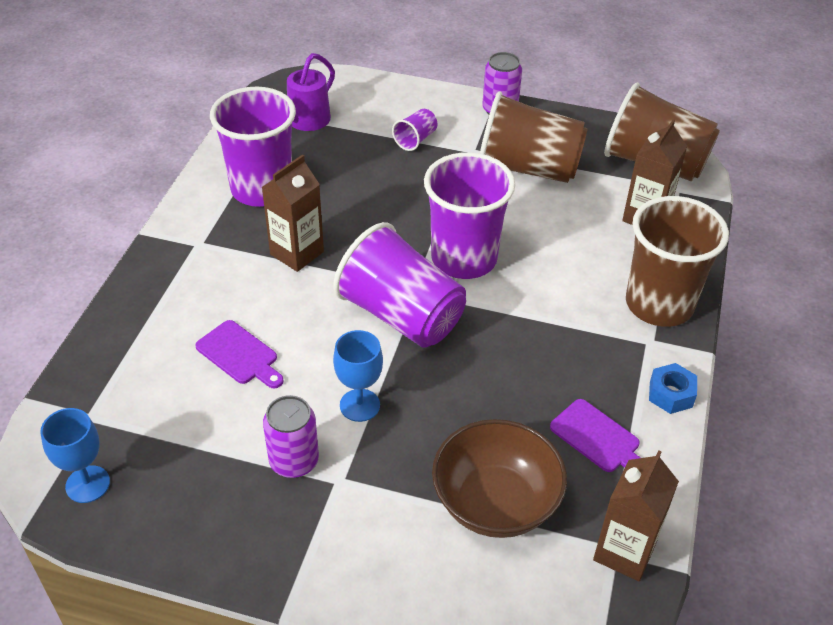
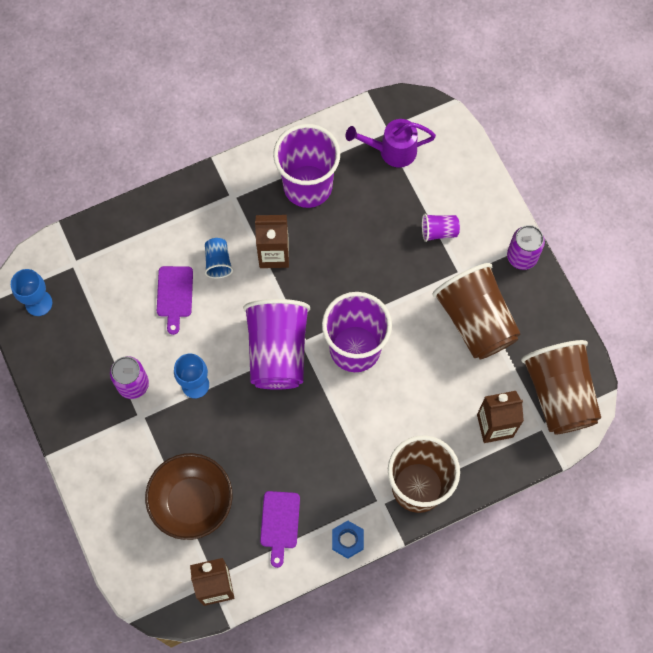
camera: 50 degrees right, 25 degrees up
none -> blue cup [205,238,233,278]

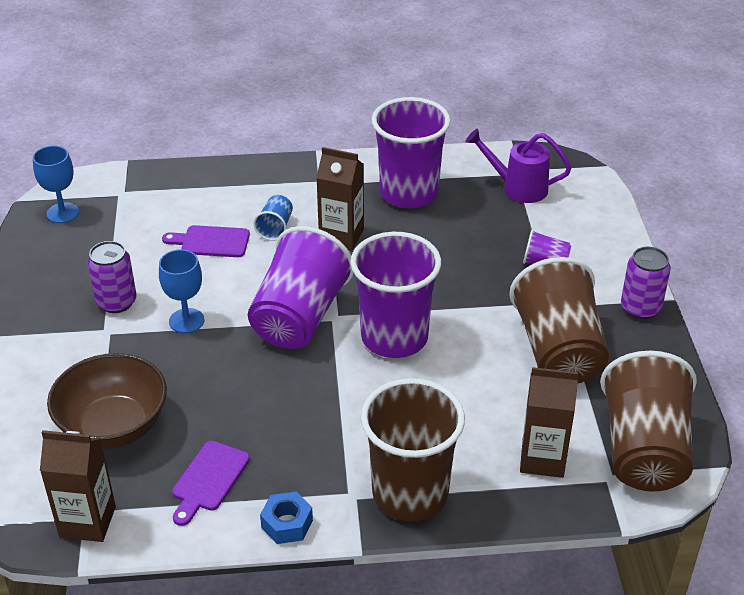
camera: 20 degrees right, 30 degrees down
purple cutting board [157,266,193,335] -> purple cutting board turned 75 degrees clockwise [162,225,250,257]

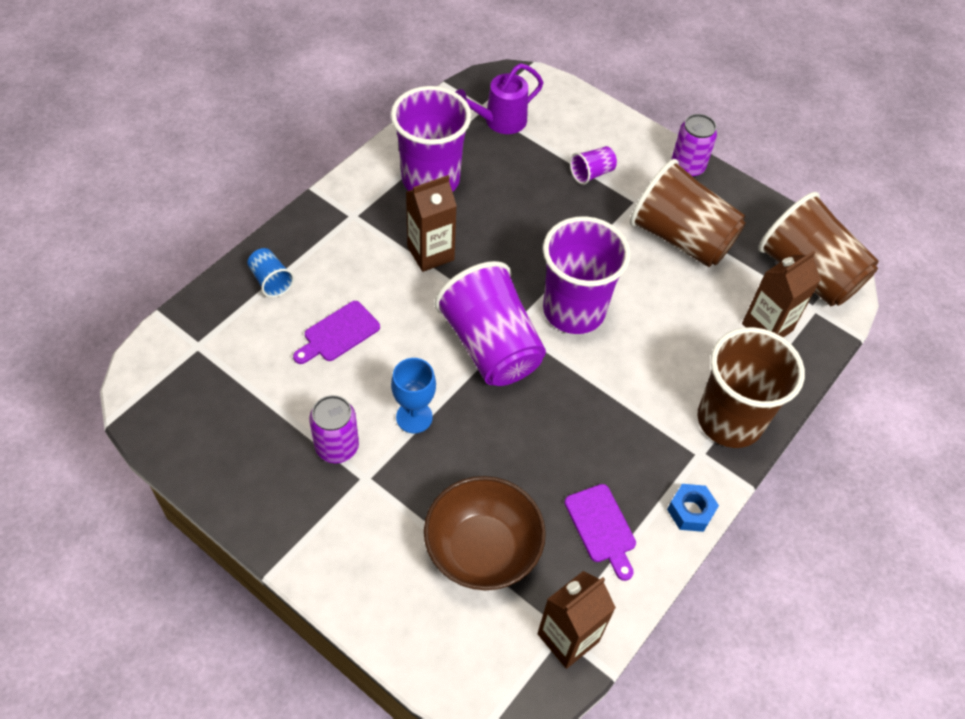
camera: 50 degrees left, 15 degrees up
blue goblet [33,146,79,223] -> none
blue cup [253,195,293,241] -> blue cup moved to [247,248,295,298]

